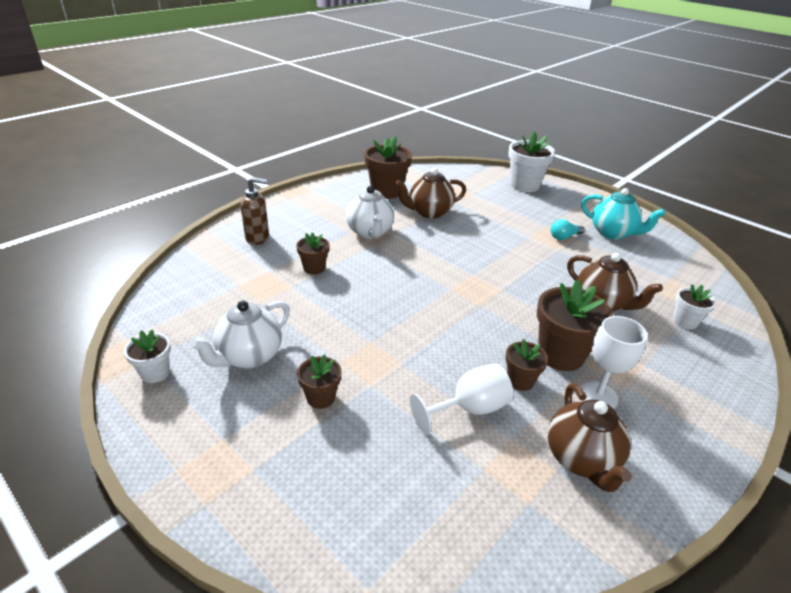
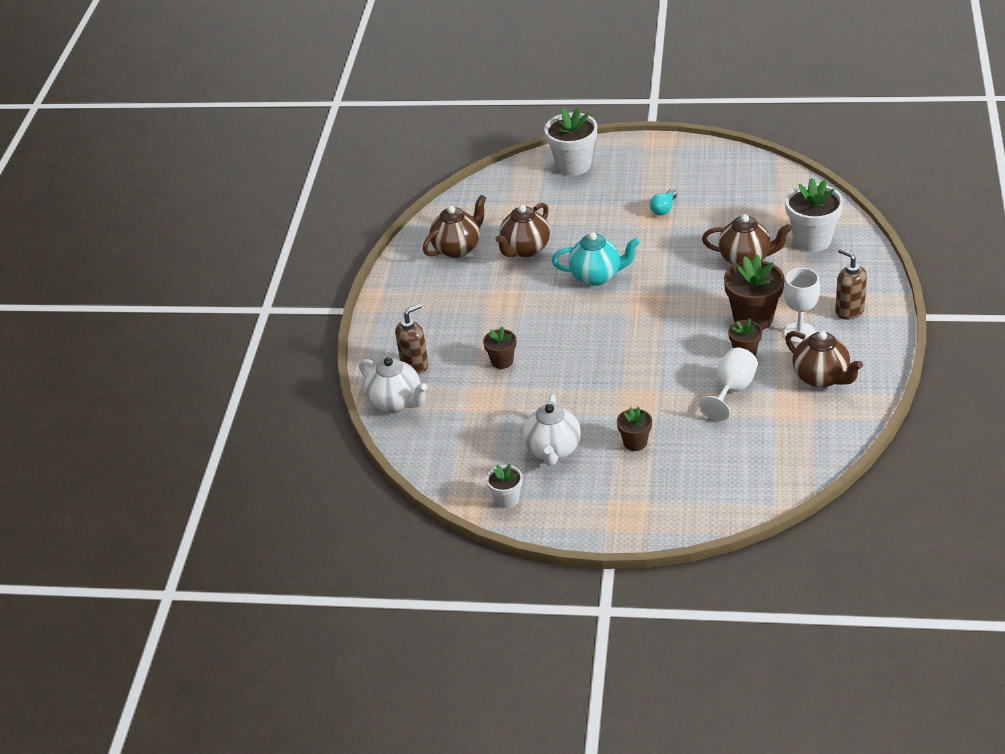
camera: 30 degrees left, 5 degrees up
white teapot [346,186,394,239] -> white teapot moved to [359,357,427,413]
brown flower pot [364,136,412,199] -> brown teapot [423,195,486,258]
turquoise teapot [581,188,666,240] -> turquoise teapot moved to [552,232,640,286]
white flower pot [673,284,716,329] -> white flower pot [785,178,843,252], size x1.80
none -> brown soap dispenser [835,248,867,320]

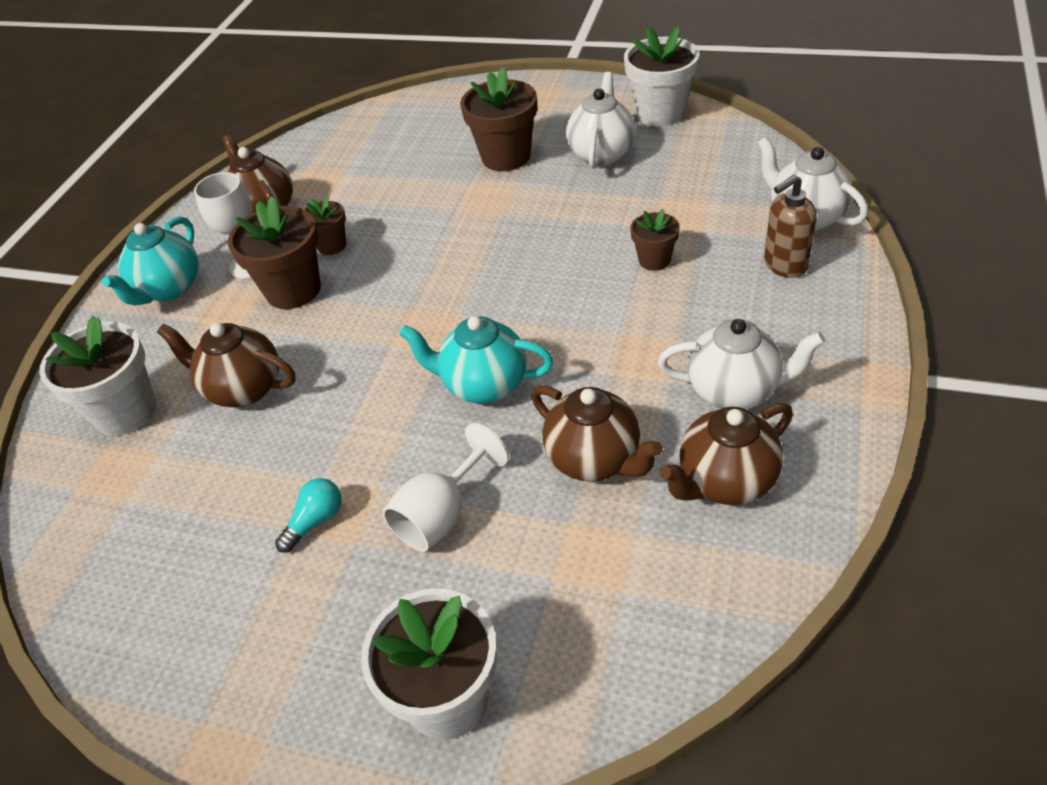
camera: 170 degrees left, 5 degrees up
white flower pot [486,464,522,508] -> white flower pot [624,26,700,127], size x1.80
brown teapot [495,203,550,257] -> brown teapot turned 90 degrees clockwise [531,385,663,482]
brown flower pot [617,407,652,451] -> brown flower pot [460,67,537,171], size x1.80
white goblet [699,347,758,421] -> white goblet moved to [383,423,509,552]
brown soap dispenser [835,248,867,320] -> turquoise teapot [102,216,199,306]
none -> white teapot [658,319,825,409]

